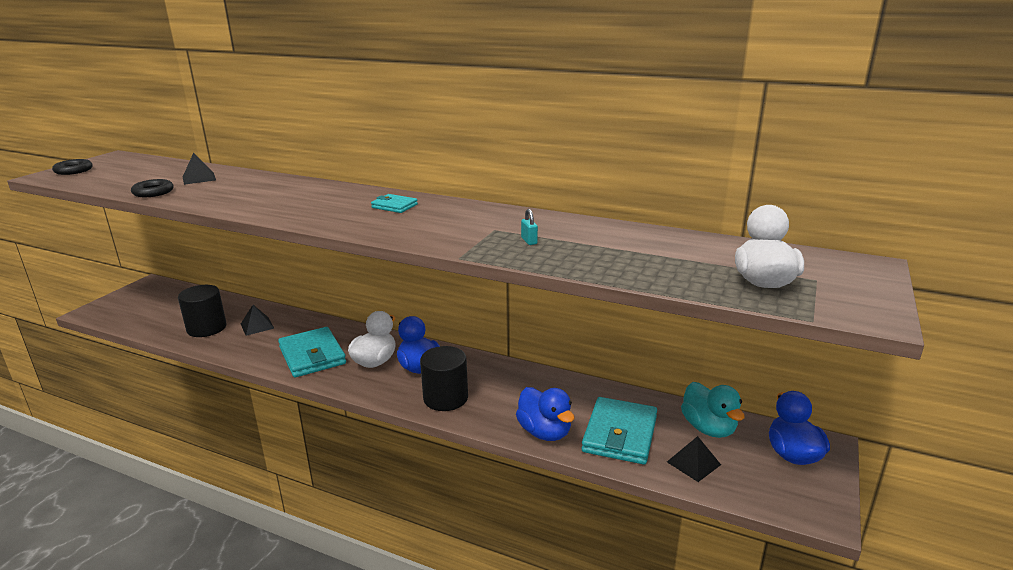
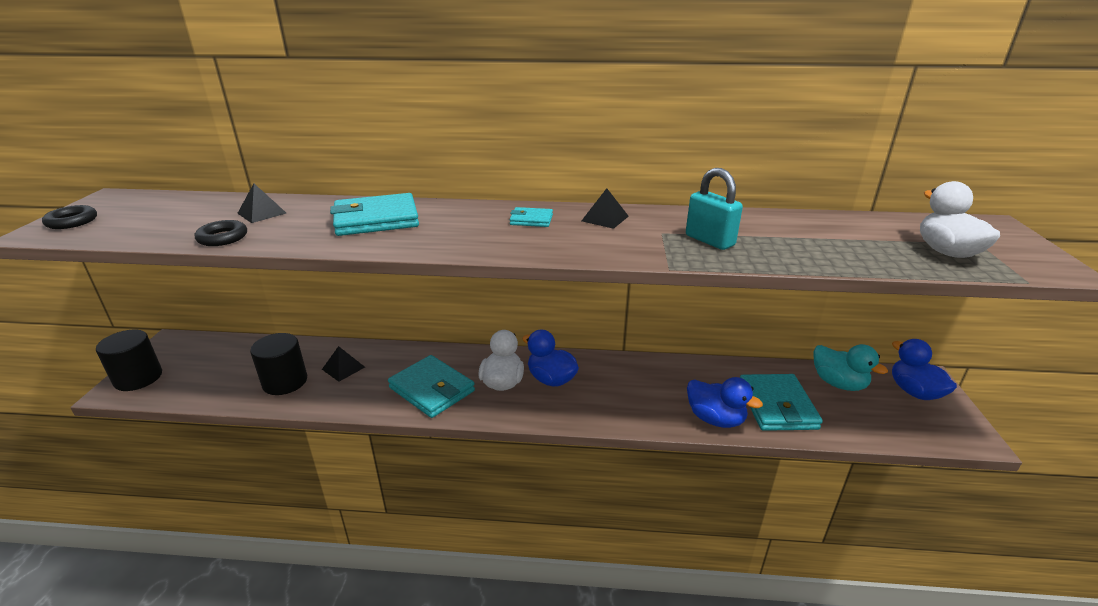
camera: 20 degrees left, 5 degrees up
black cylinder [420,346,468,411] -> black cylinder moved to [96,330,162,391]
turquoise padlock [521,209,538,245] -> turquoise padlock [686,168,743,250], size x2.19
black pyramid [667,436,721,482] -> black pyramid moved to [582,188,629,229]
none -> turquoise wallet [330,193,419,236]

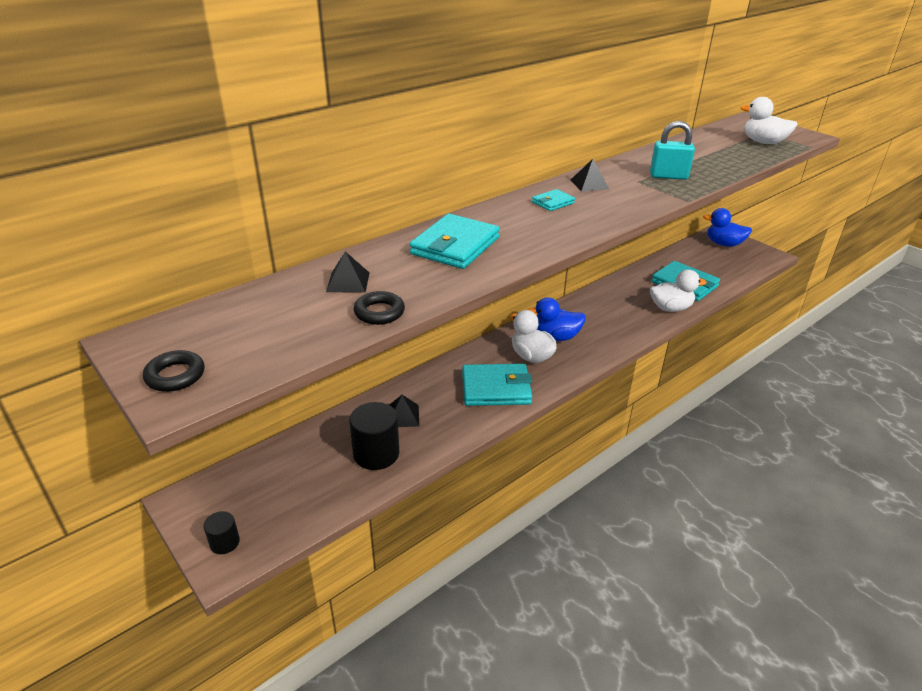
camera: 45 degrees left, 5 degrees up
black cylinder [96,330,162,391] -> black cylinder [204,511,240,554], size x0.55
blue duck [687,377,763,428] -> white duck [650,270,707,312]
turquoise duck [813,344,888,391] -> none

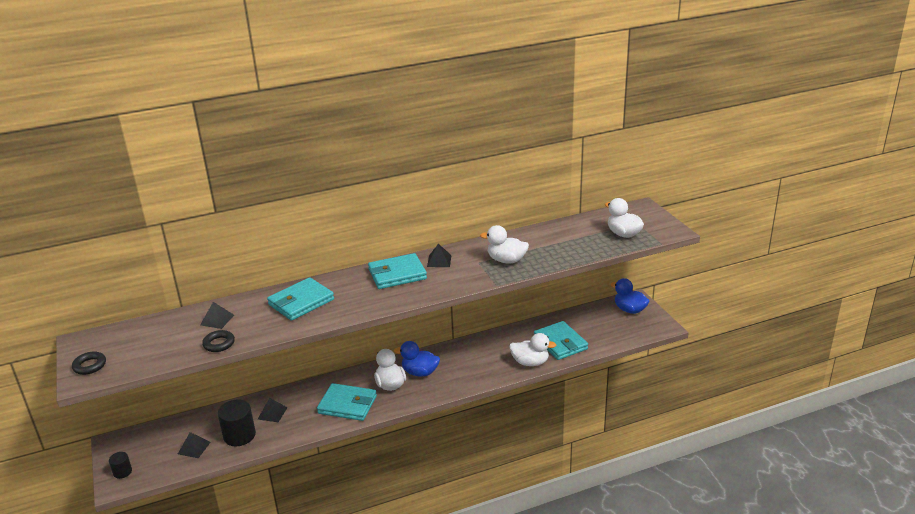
camera: 20 degrees right, 5 degrees down
turquoise wallet [532,189,575,211] -> turquoise wallet [368,253,427,289], size x2.00
turquoise padlock [650,121,695,180] -> white duck [480,225,529,264]
none -> black pyramid [178,432,211,458]

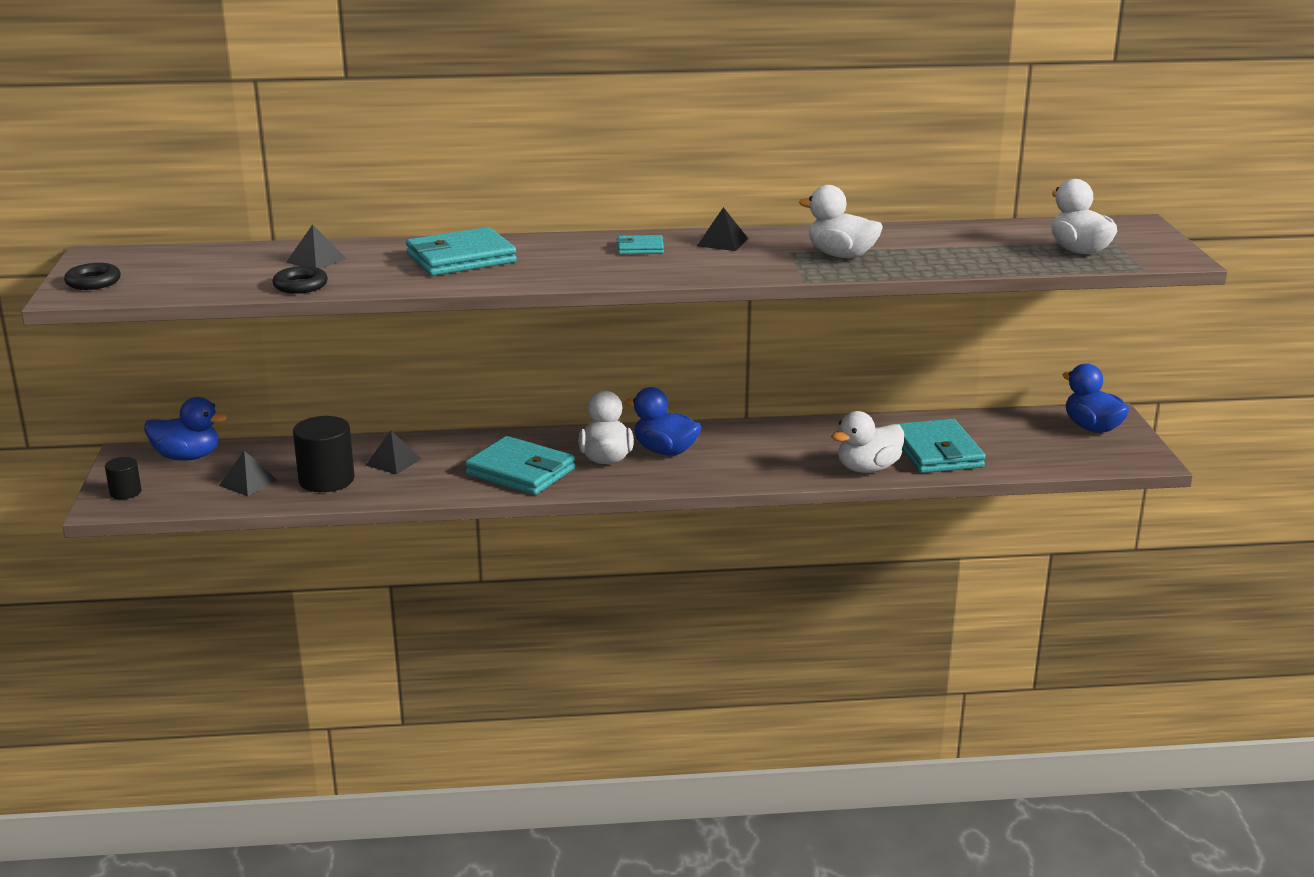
camera: 15 degrees right, 5 degrees down
turquoise wallet [368,253,427,289] -> turquoise wallet [617,235,664,254], size x0.50
white duck [509,333,556,366] -> white duck turned 120 degrees clockwise [831,411,904,473]
none -> blue duck [144,397,228,461]

